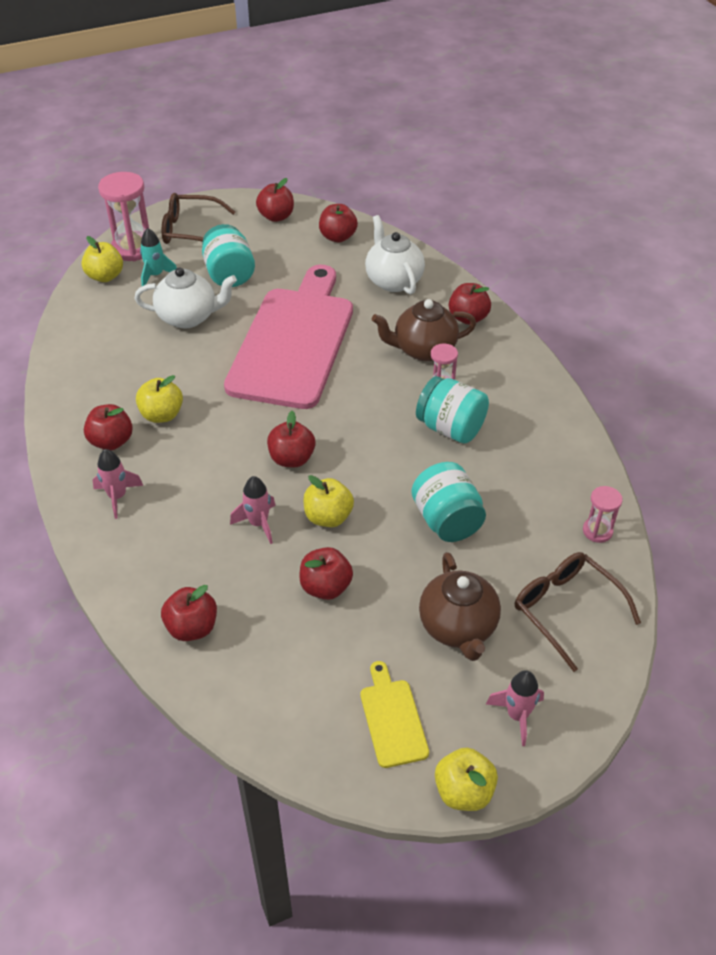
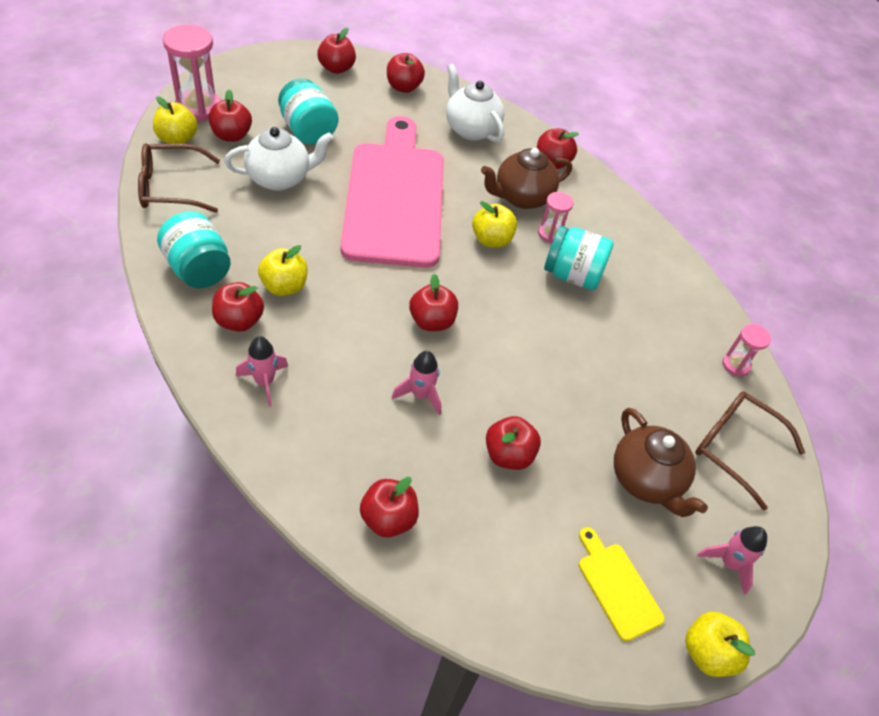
camera: 20 degrees left, 5 degrees up
turquoise rocket [140,228,177,286] -> red apple [209,89,252,142]
brown glasses [162,193,235,244] -> brown glasses moved to [138,143,220,213]
yellow apple [303,475,354,527] -> yellow apple moved to [472,201,517,248]
turquoise jar [411,462,486,542] -> turquoise jar moved to [157,211,231,288]

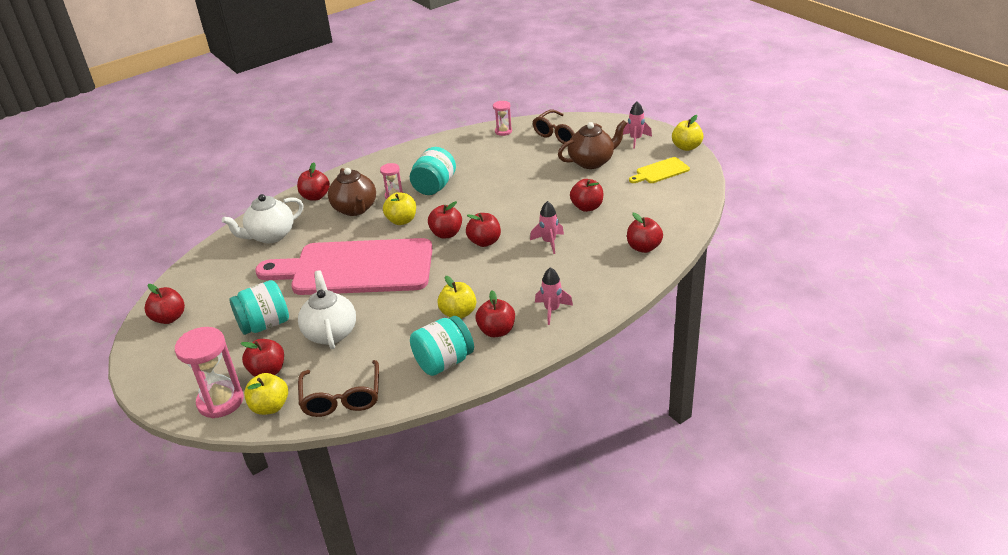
camera: 80 degrees left, 15 degrees down
red apple [387,53,425,93] -> red apple moved to [428,201,462,239]

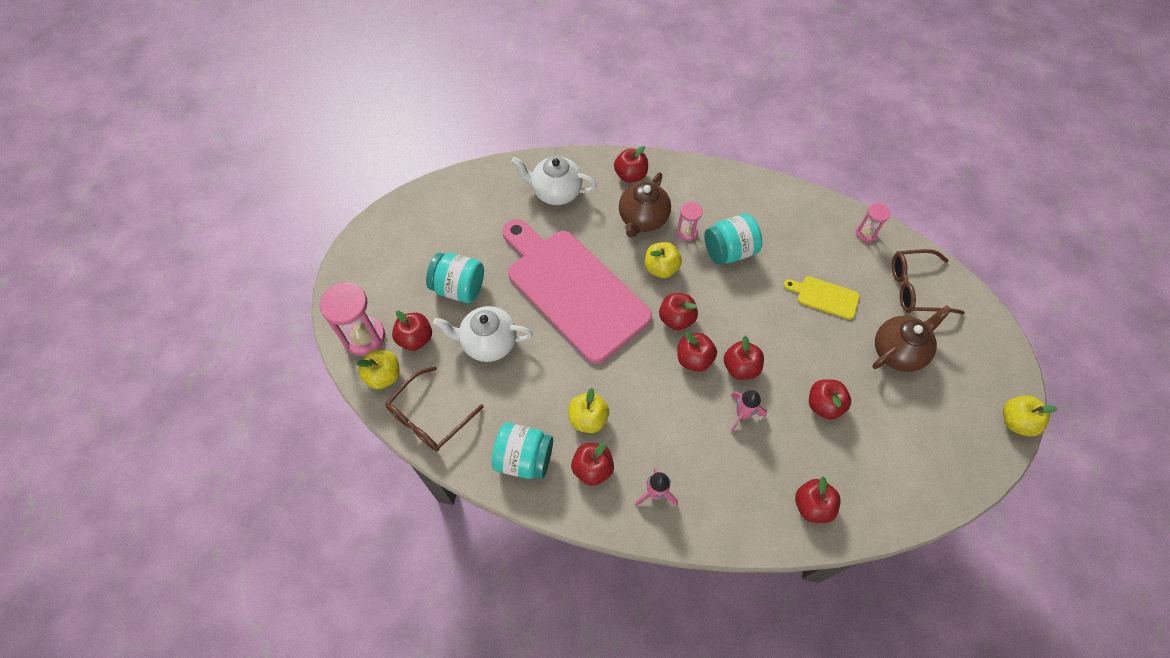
camera: 45 degrees right, 25 degrees up
red apple [144,284,185,324] -> red apple moved to [724,336,764,380]
white teapot [298,270,356,349] -> white teapot turned 120 degrees counterclockwise [433,306,533,362]
brown teapot [558,120,627,169] -> brown teapot turned 60 degrees counterclockwise [872,305,952,372]
pink rocket [623,101,652,148] -> none
yellow cutting board [629,157,690,183] -> yellow cutting board moved to [783,276,860,320]

